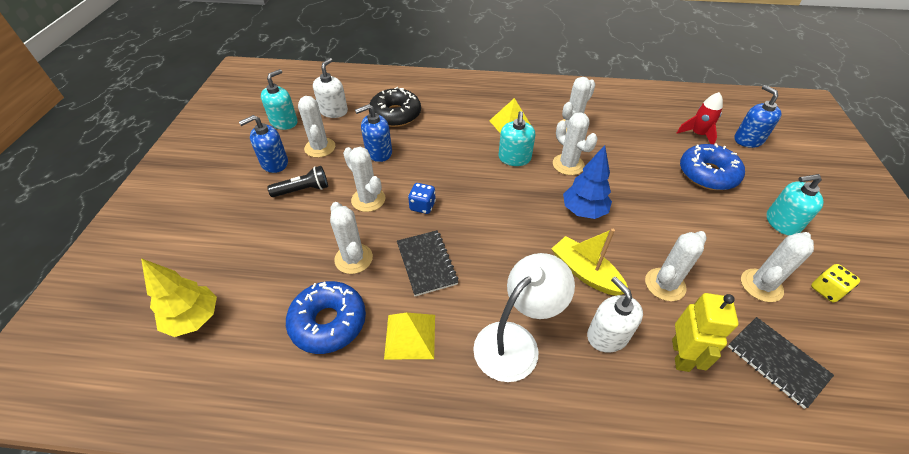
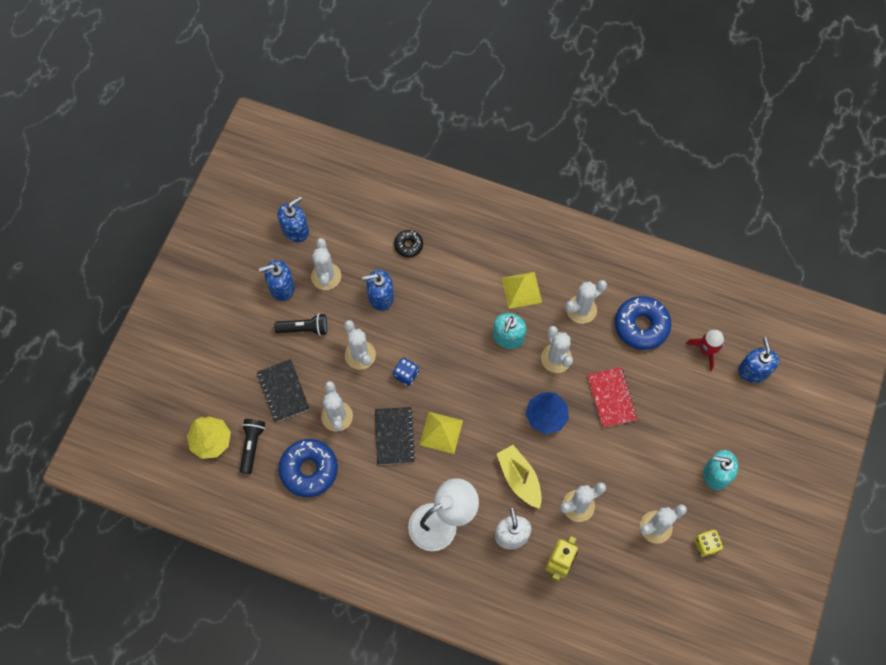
camera: 15 degrees right, 20 degrees up
turquoise soap dispenser [261,69,298,130] -> blue soap dispenser [278,196,309,242]
white soap dispenser [313,58,348,118] -> none
black donut [369,87,421,127] -> black donut [394,230,423,257], size x0.53
yellow pyramid [384,313,435,359] -> yellow pyramid moved to [420,412,463,454]
blue donut [680,143,745,190] -> blue donut moved to [615,296,672,350]
black notebook [728,317,834,409] -> black notebook moved to [257,359,310,422]
none -> black flashlight [240,419,265,474]
none -> red notebook [587,367,638,428]

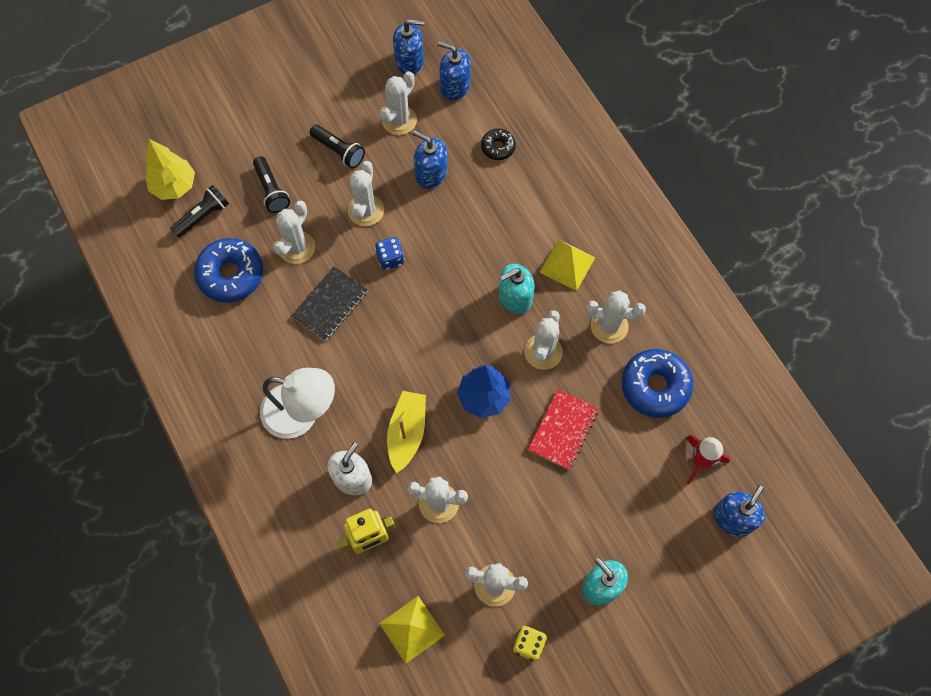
camera: 40 degrees right, 0 degrees up
black notebook [257,359,310,422] -> black flashlight [253,156,290,213]
blue soap dispenser [259,260,295,301] -> blue soap dispenser moved to [437,42,471,100]
yellow pyramid [420,412,463,454] -> yellow pyramid moved to [379,596,445,663]

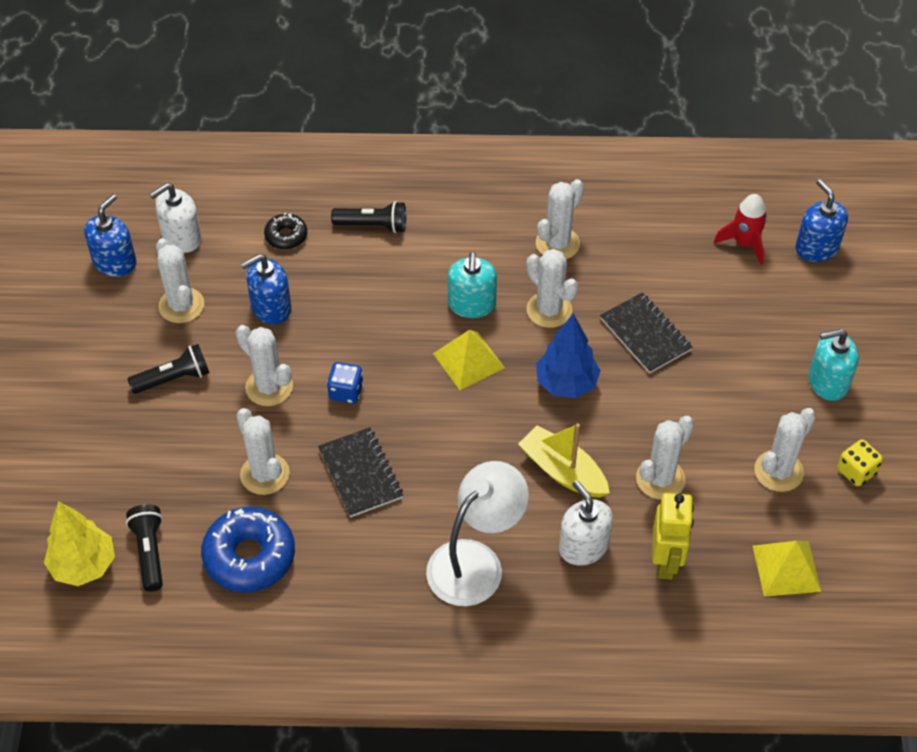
camera: 60 degrees left, 15 degrees down
black flashlight [253,156,290,213] -> black flashlight moved to [331,201,406,233]
blue soap dispenser [437,42,471,100] -> white soap dispenser [149,183,202,253]
red notebook [528,389,599,470] -> black notebook [600,292,693,374]
yellow pyramid [540,239,596,291] -> yellow pyramid moved to [433,330,505,390]
blue donut [622,349,693,418] -> none

